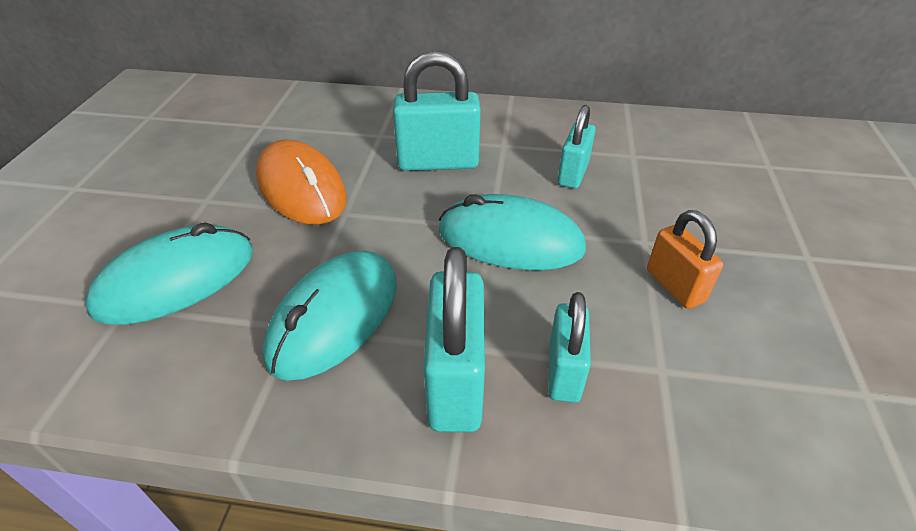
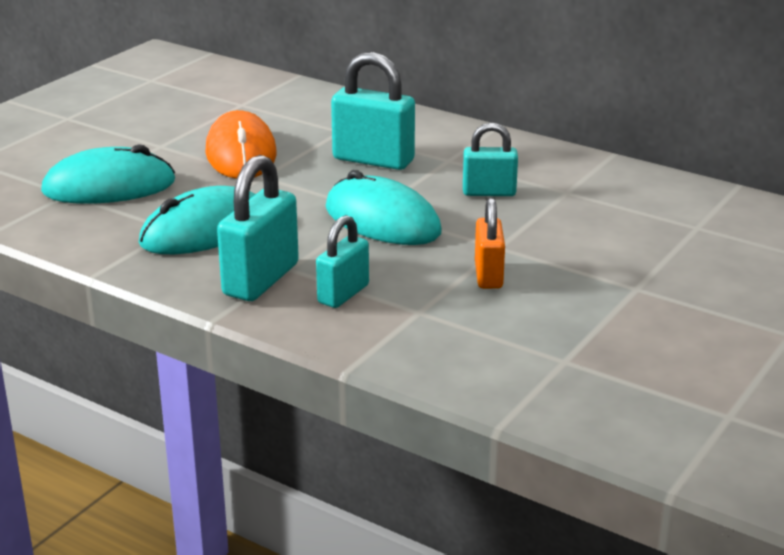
camera: 25 degrees right, 15 degrees down
turquoise padlock [558,105,595,189] -> turquoise padlock turned 45 degrees clockwise [463,123,518,196]

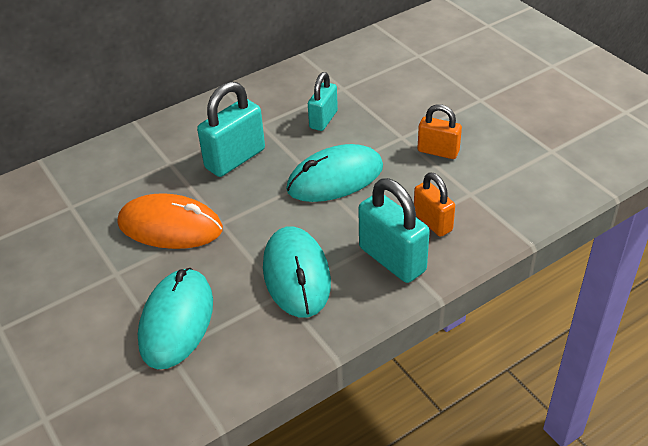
camera: 65 degrees left, 15 degrees up
turquoise padlock [316,215,369,308] -> orange padlock [414,173,455,237]

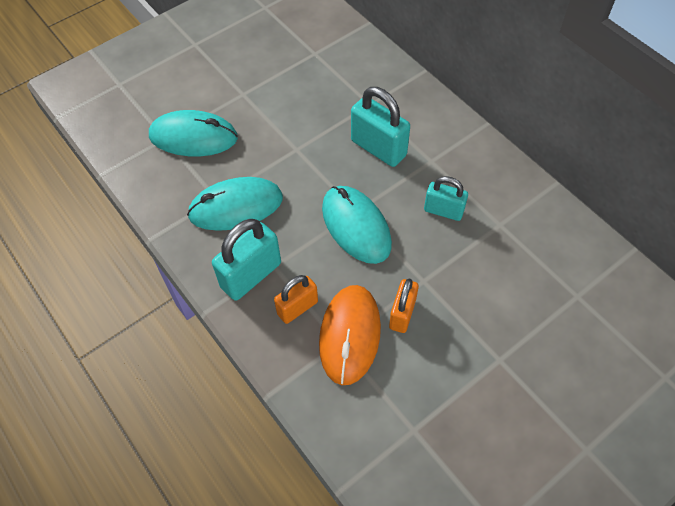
camera: 85 degrees right, 15 degrees up
orange mouse [118,193,223,249] -> orange mouse moved to [319,285,381,385]

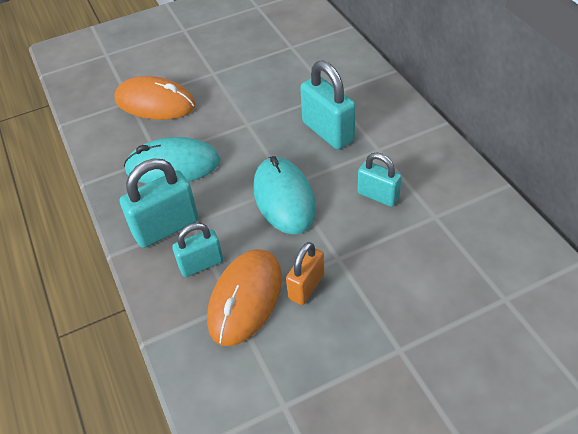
camera: 15 degrees right, 10 degrees down
turquoise mouse [149,110,238,157] -> orange mouse [114,76,196,120]
orange padlock [274,275,318,324] -> turquoise padlock [172,223,223,277]

